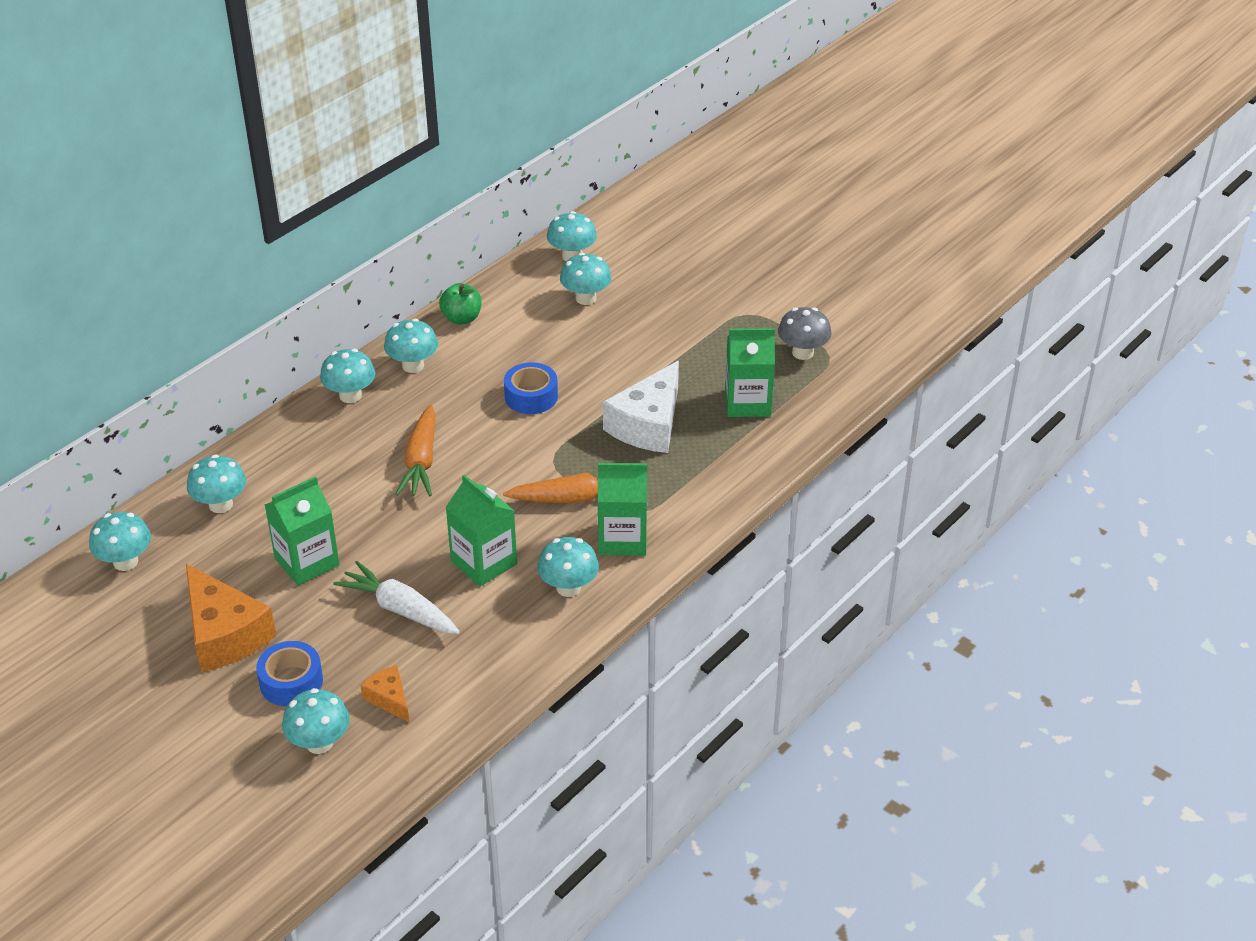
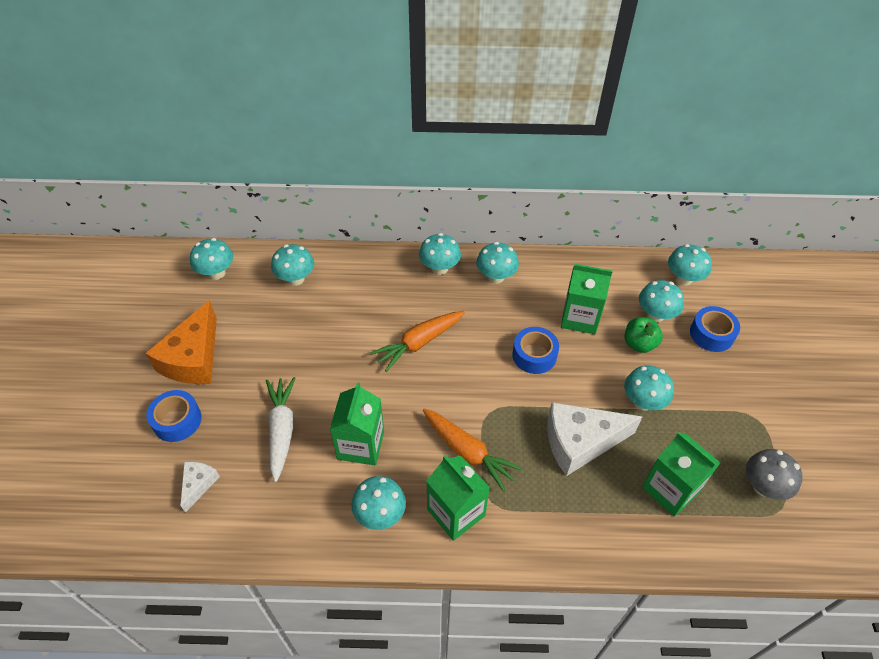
camera: 50 degrees right, 10 degrees up
green carton [265,476,340,586] -> green carton moved to [561,264,613,334]
turquoise mushroom [282,688,350,754] -> turquoise mushroom moved to [624,366,674,411]
orange cheese [360,665,409,722] -> white cheese [180,462,220,513]
green apple [439,283,482,325] -> green apple moved to [625,317,663,353]
none -> blue tape [690,306,740,352]

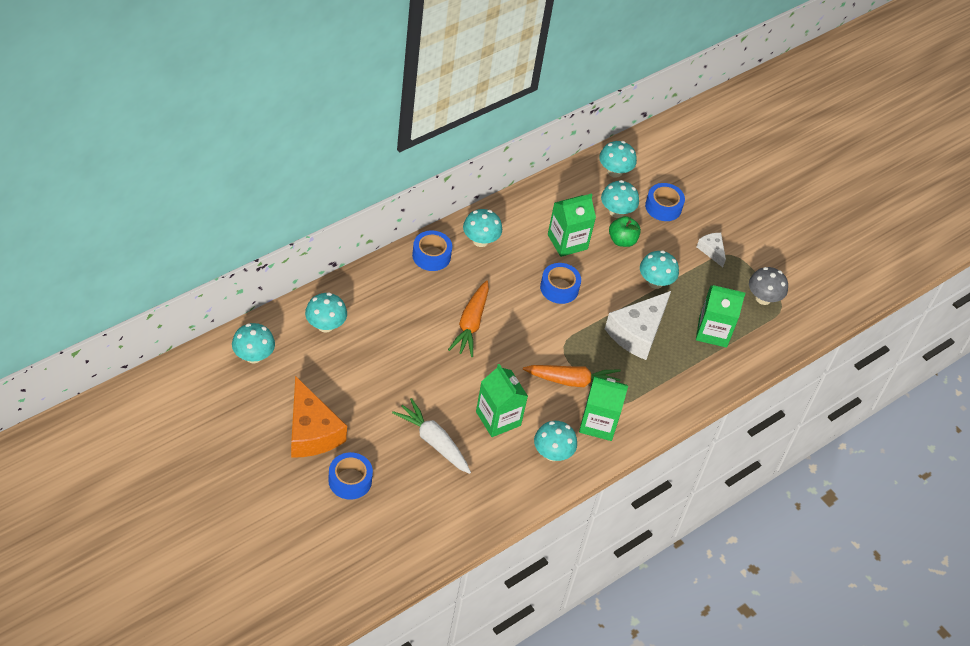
camera: 45 degrees left, 0 degrees up
white cheese [180,462,220,513] -> white cheese moved to [697,233,726,267]
turquoise mushroom [419,233,461,275] -> blue tape [412,230,452,271]

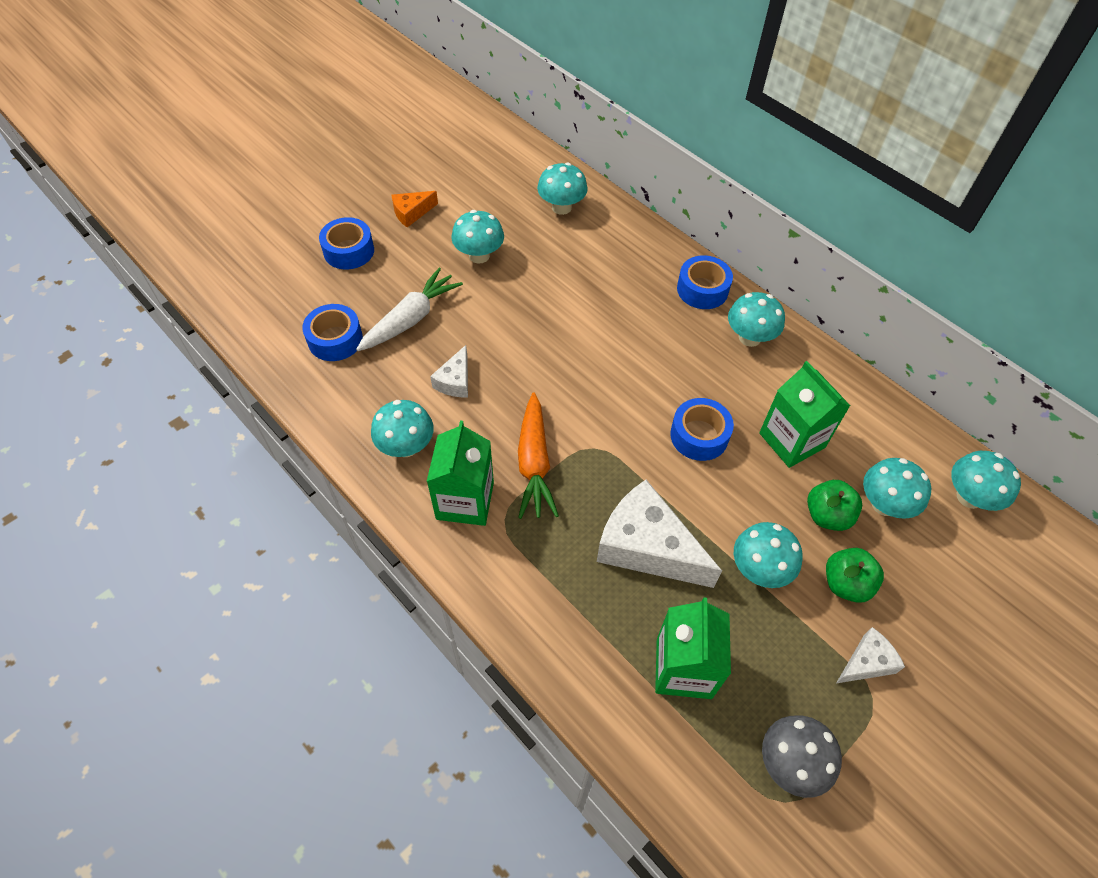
camera: 90 degrees right, 5 degrees up
turquoise mushroom [232,323,275,363] -> turquoise mushroom moved to [452,210,504,264]
orange cheese [291,376,347,458] -> orange cheese [392,191,438,227], size x0.50
orange carrot [448,280,489,357] -> none
green carton [476,364,528,437] -> white cheese [430,345,468,397]
blue tape [645,183,685,221] -> blue tape moved to [302,304,363,361]
none -> green apple [826,548,884,603]

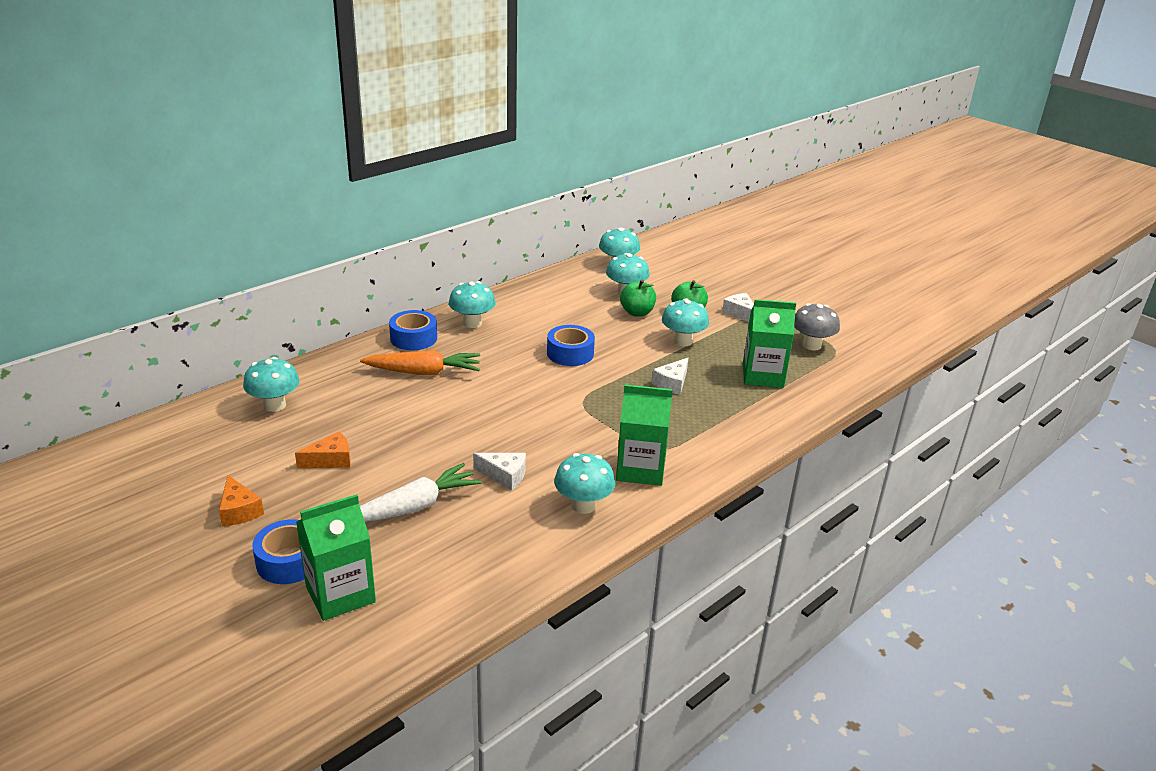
camera: 90 degrees left, 25 degrees down
blue tape [302,304,363,361] -> none
white carrot [356,268,463,351] -> white carrot turned 105 degrees clockwise [360,463,482,522]
turquoise mushroom [452,210,504,264] -> orange cheese [295,432,351,468]
orange carrot [518,393,559,519] -> orange carrot moved to [360,350,480,375]
white cheese [597,480,722,588] -> white cheese [652,358,688,395], size x0.50
green carton [759,361,851,468] -> green carton moved to [296,494,376,621]

